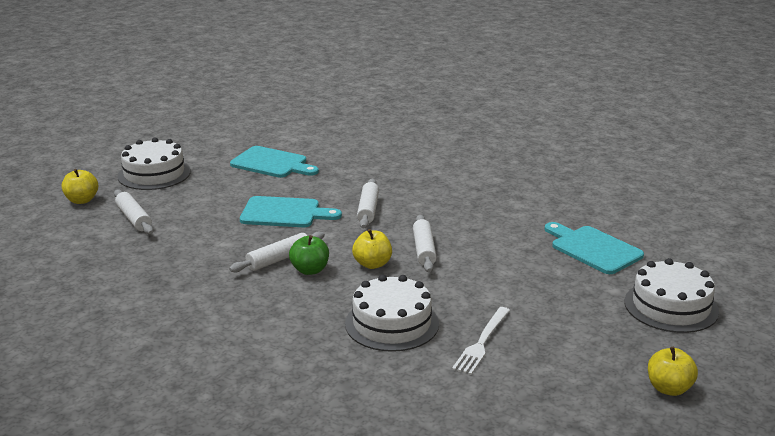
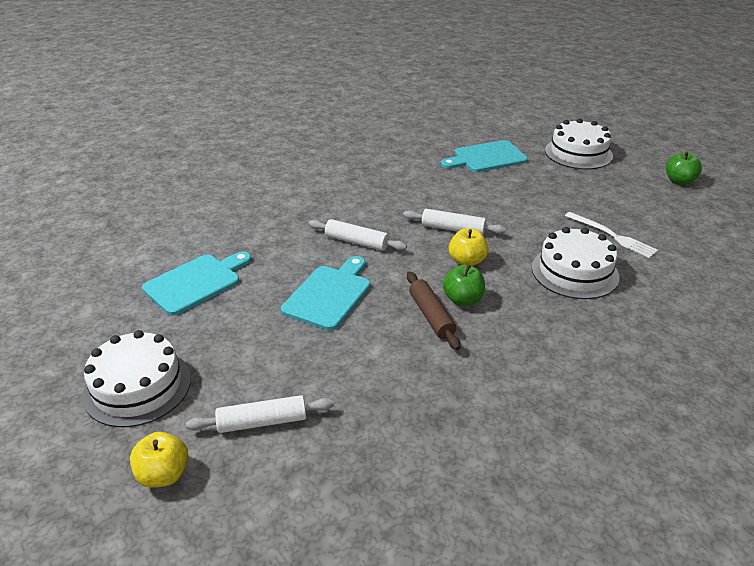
camera: 70 degrees left, 10 degrees up
white rolling pin [229,231,325,273] -> brown rolling pin [407,272,461,350]
yellow apple [648,347,698,396] -> green apple [666,151,702,185]

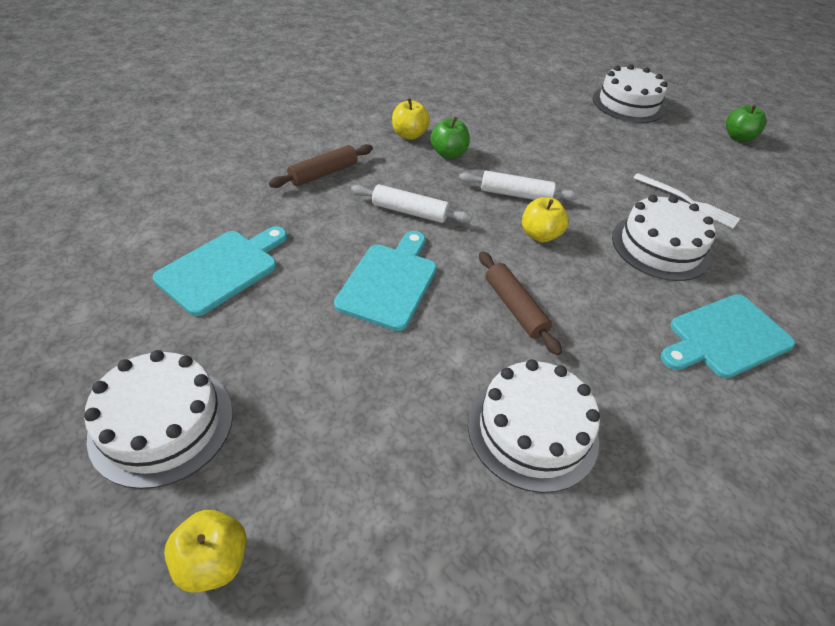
camera: 10 degrees left, 10 degrees up
white rolling pin [186,395,334,433] -> none
turquoise cutting board [441,140,528,172] -> turquoise cutting board moved to [660,294,795,378]
green apple [443,264,485,306] -> green apple moved to [430,117,470,159]
none -> brown rolling pin [269,144,373,188]
none -> yellow apple [392,98,430,140]
none -> white cake [468,359,600,493]

